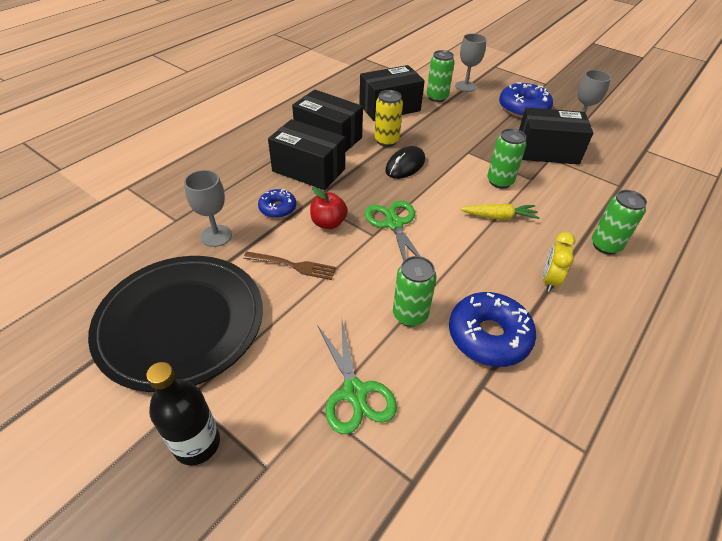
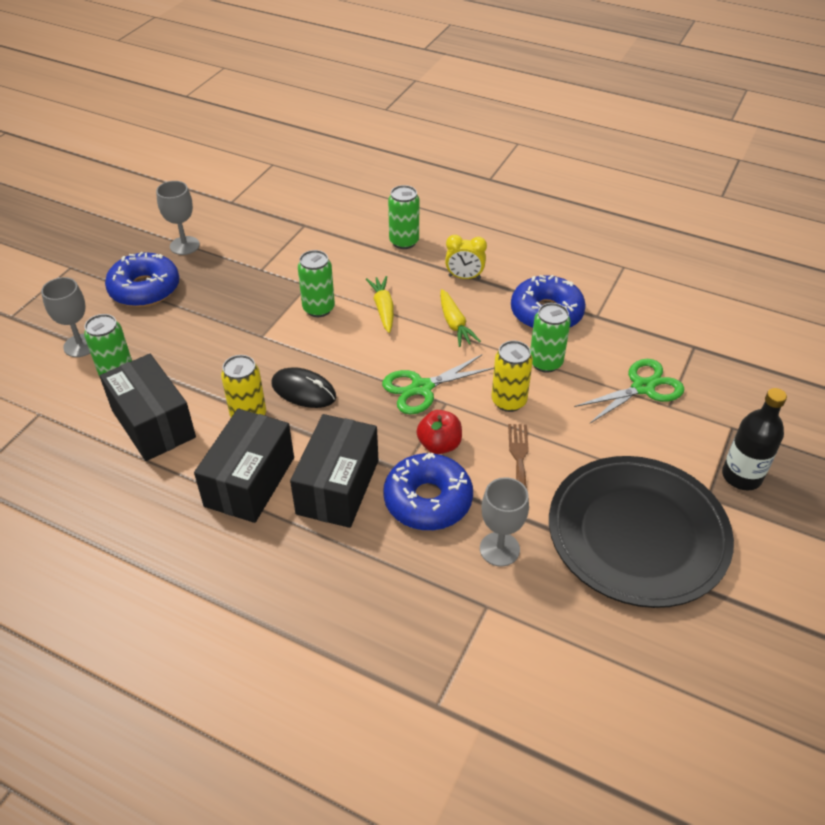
camera: 100 degrees left, 0 degrees up
blue donut [258,189,297,218] -> blue donut [383,453,473,530], size x1.77
black box [519,108,593,165] -> none
none -> yellow carrot [440,289,481,347]
none -> yellow can [491,341,533,412]

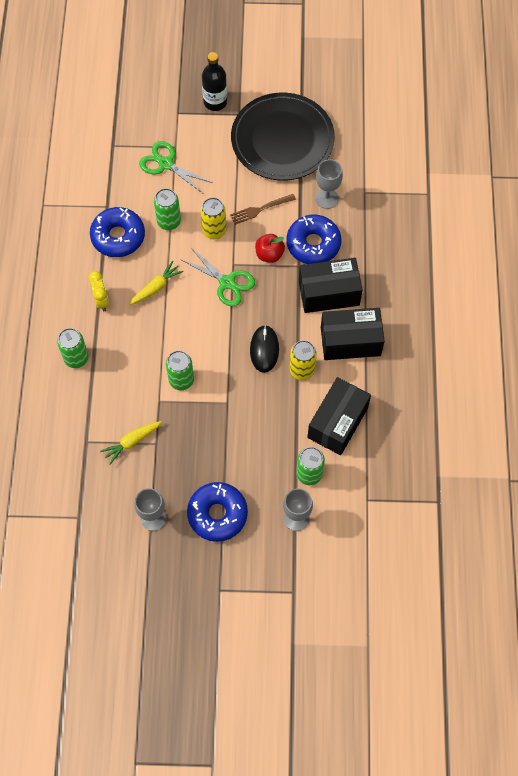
camera: 115 degrees left, 20 degrees up
yellow carrot [366,276,394,333] -> yellow carrot moved to [100,421,162,465]

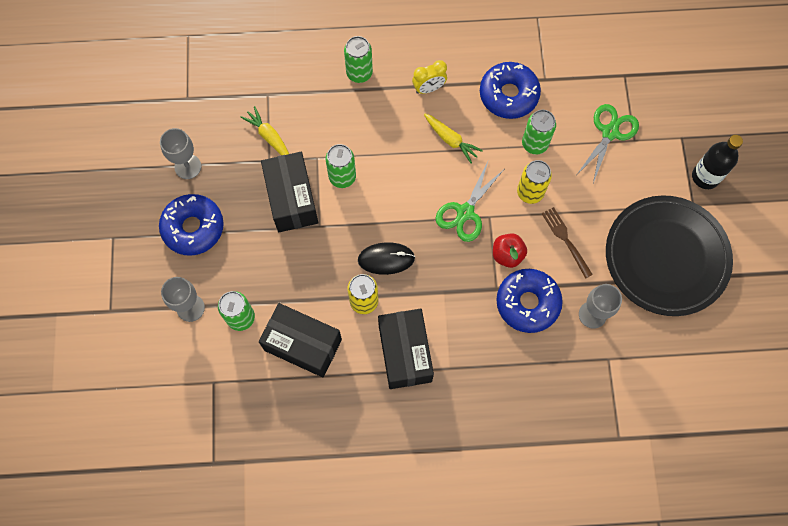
camera: 85 degrees right, 5 degrees up
black box [299,258,363,313] -> black box moved to [261,152,318,232]

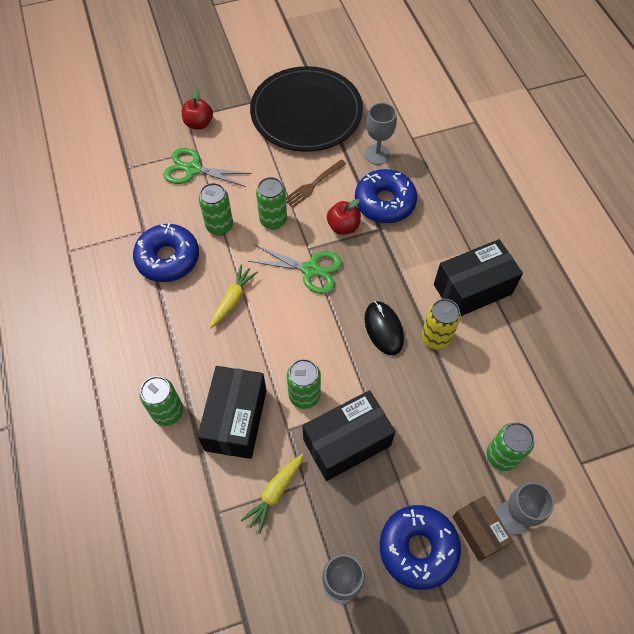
camera: 105 degrees left, 10 degrees down
black box [259,303,342,377] -> black box moved to [197,366,267,459]
yellow clock [412,60,447,94] -> none
yellow can [517,160,552,204] -> green can [256,177,287,230]
black bottle [692,135,743,189] -> none
none -> red apple [182,89,213,130]
none -> brown box [452,496,513,561]

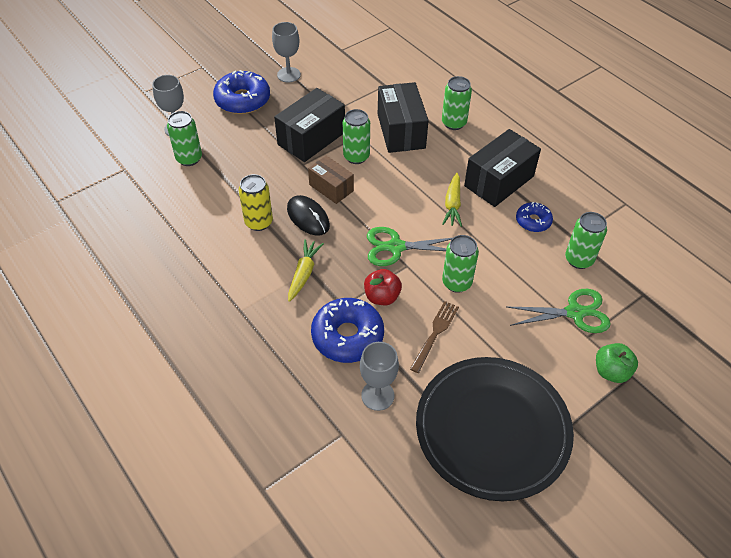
camera: 160 degrees right, 10 degrees down
blue donut [133,223,199,282] -> blue donut [516,202,553,232], size x0.56
red apple [182,89,213,130] -> green apple [596,343,638,383]
green can [199,183,233,235] -> green can moved to [565,212,607,269]
yellow carrot [241,454,303,534] -> yellow carrot moved to [288,239,324,302]
black box [434,239,523,316] -> black box moved to [464,129,541,207]
brown box [452,496,513,561] -> brown box moved to [308,156,354,204]

